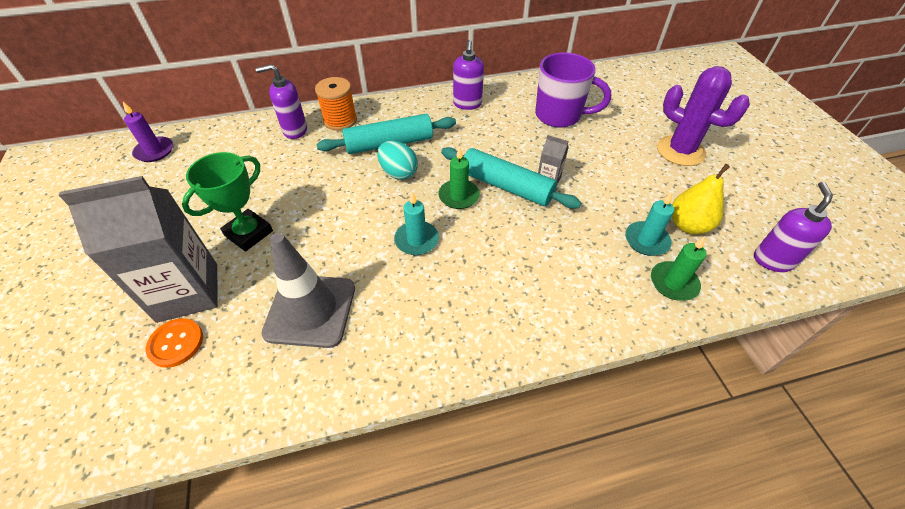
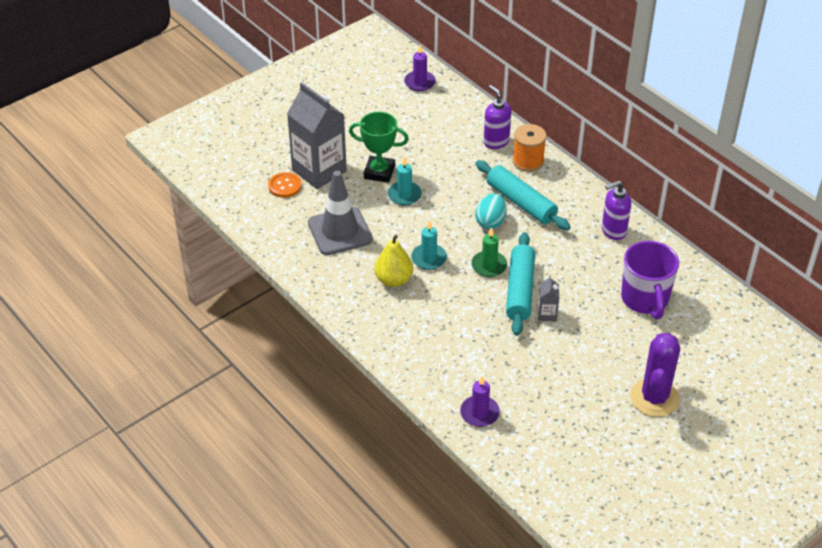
camera: 65 degrees right, 5 degrees down
turquoise candle [625,192,674,256] -> turquoise candle moved to [388,156,422,205]
green candle [651,236,706,301] -> purple candle [460,376,500,427]
yellow pear [672,164,730,234] -> yellow pear moved to [375,235,413,287]
purple soap dispenser [754,182,833,272] -> none

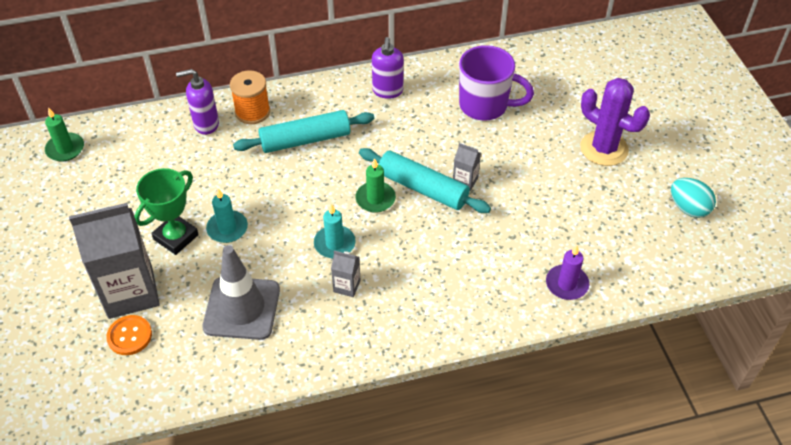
camera: 65 degrees left, 5 degrees up
yellow pear [375,235,413,287] -> grey carton [331,251,361,297]
purple candle [404,45,436,91] -> green candle [45,107,84,161]
turquoise egg [475,193,507,229] -> turquoise egg moved to [671,178,716,218]

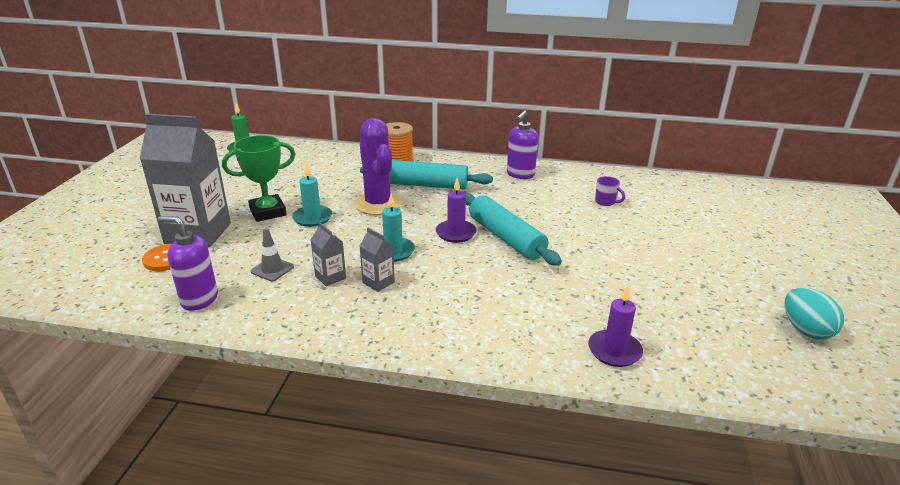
camera: 25 degrees right, 20 degrees down
purple soap dispenser [176,69,219,135] -> purple soap dispenser moved to [158,216,218,311]
grey traffic cone [202,245,280,340] -> grey traffic cone [251,228,294,281], size x0.46
green candle [356,158,396,213] -> purple candle [436,178,477,243]
grey carton [453,143,481,191] -> grey carton moved to [310,222,346,286]
purple mug [459,45,534,120] -> purple mug [595,176,625,206], size x0.41
purple cactus [580,78,650,166] -> purple cactus moved to [354,118,402,215]

